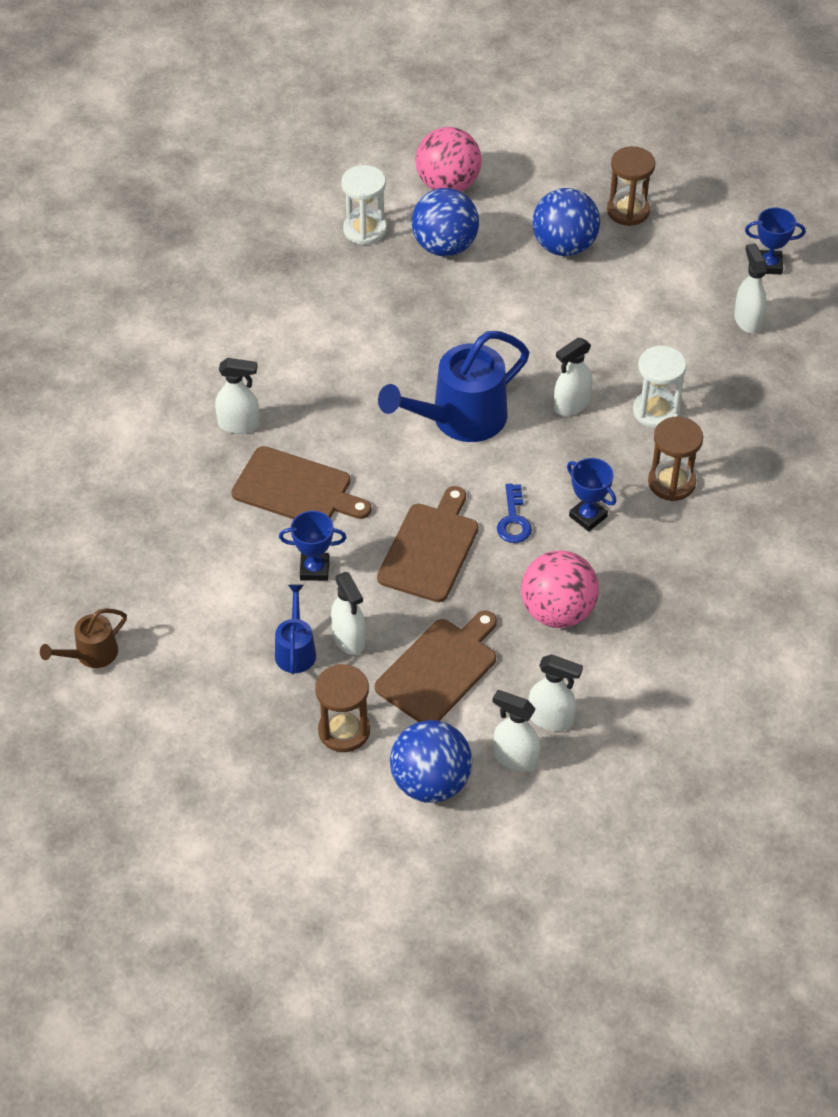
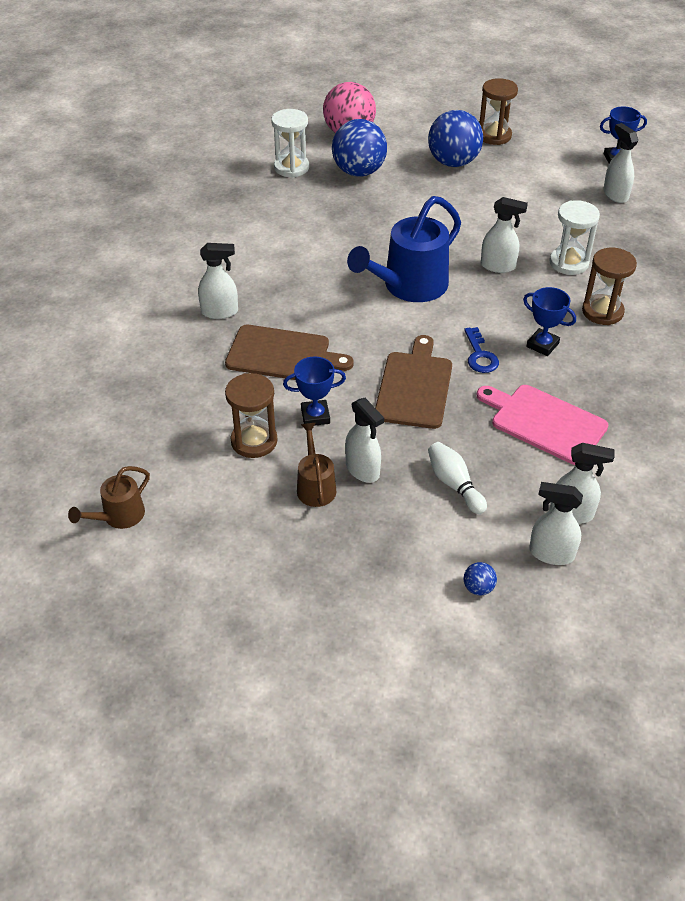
camera: 10 degrees left, 5 degrees down
blue watering can [275,584,316,674] -> brown watering can [297,423,336,507]
brown hourglass [315,664,370,752] -> brown hourglass moved to [225,373,278,458]
brown cutting board [375,611,497,722] -> white bowling pin [428,442,487,514]
blue ball [390,720,472,803] -> blue ball [464,562,497,596], size x0.41
pink ball [521,550,599,628] -> pink cutting board [477,385,608,465]
white spray bottle [554,338,593,416] -> white spray bottle turned 120 degrees counterclockwise [481,197,528,273]

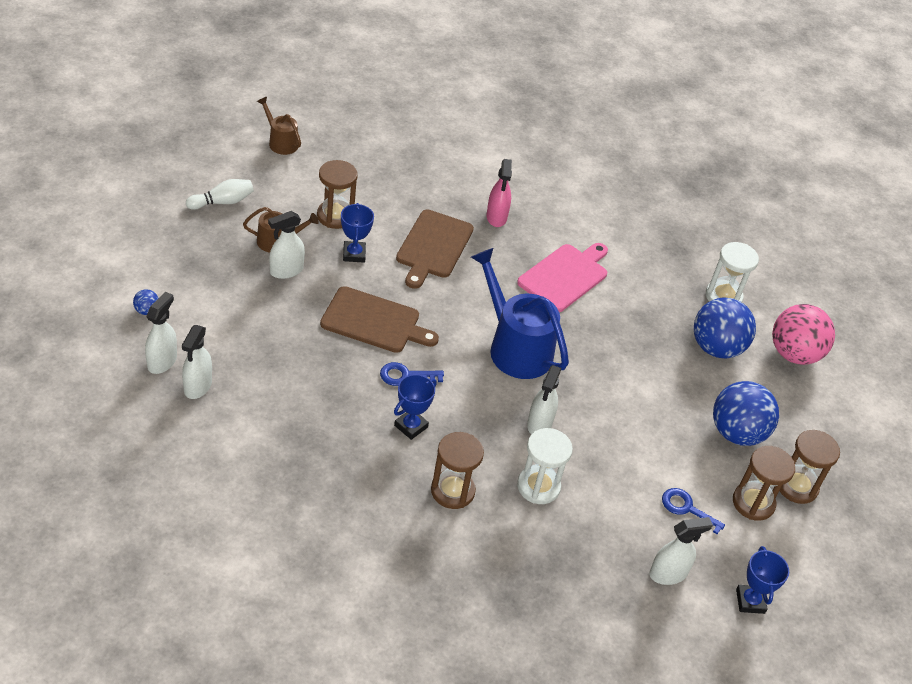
camera: 90 degrees right, 0 degrees up
white spray bottle [198,243,238,319] -> pink spray bottle [486,159,512,227]
white bowling pin [428,442,487,514] -> white bowling pin moved to [186,179,254,210]
pink cutting board [477,385,608,465] -> pink cutting board moved to [517,243,608,312]
none -> blue key [662,488,725,535]
none -> brown hourglass [733,446,795,521]

